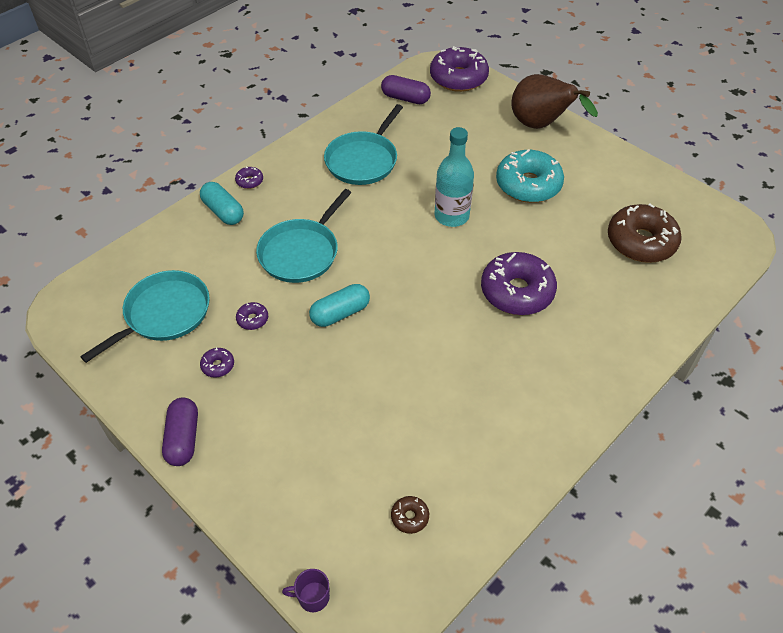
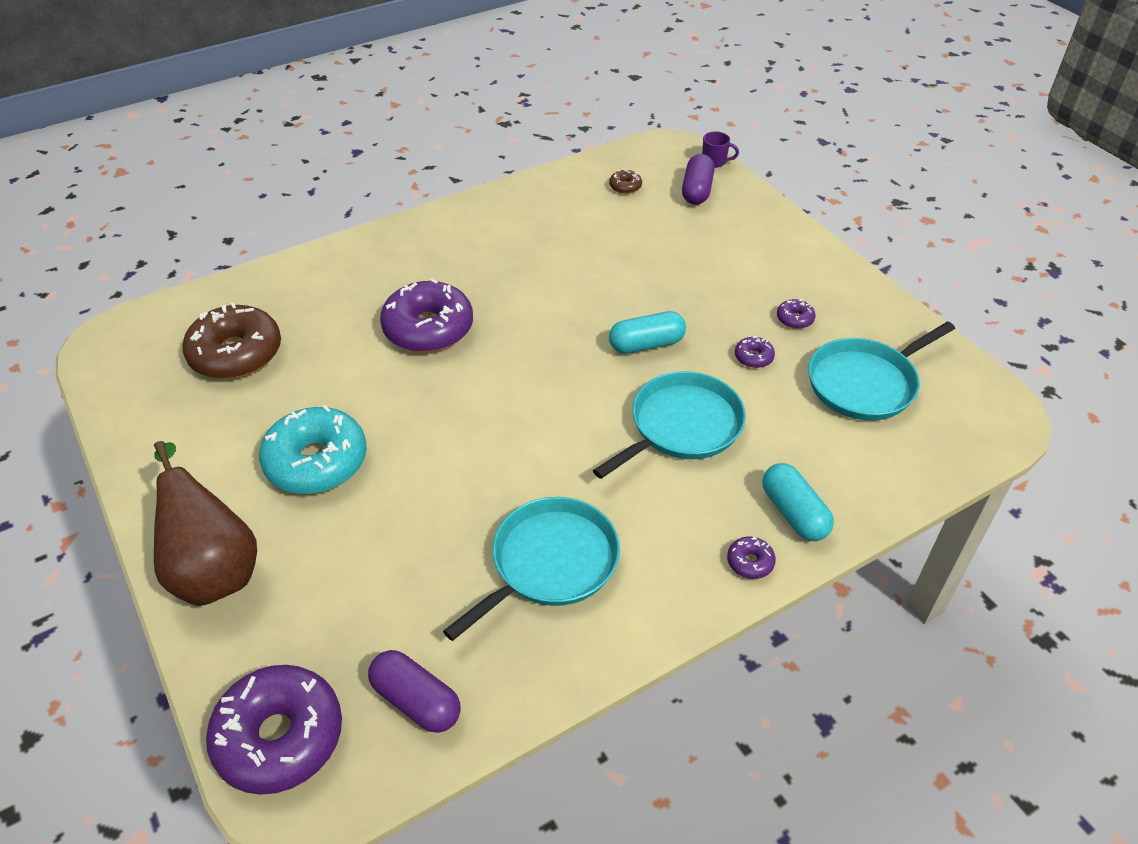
camera: 165 degrees left, 5 degrees down
purple capsule [162,398,198,466] -> purple capsule moved to [682,154,714,205]
turquoise bottle [435,127,474,227] -> none

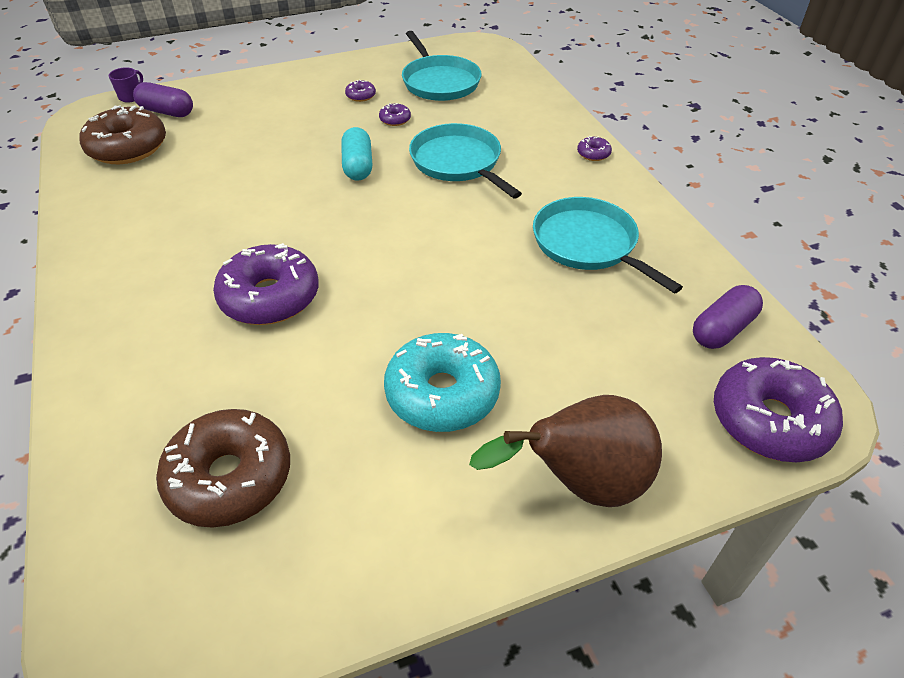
camera: 80 degrees left, 0 degrees up
brown donut [609,169,642,194] -> brown donut [79,105,166,164], size x2.38
turquoise capsule [762,463,834,541] -> none

